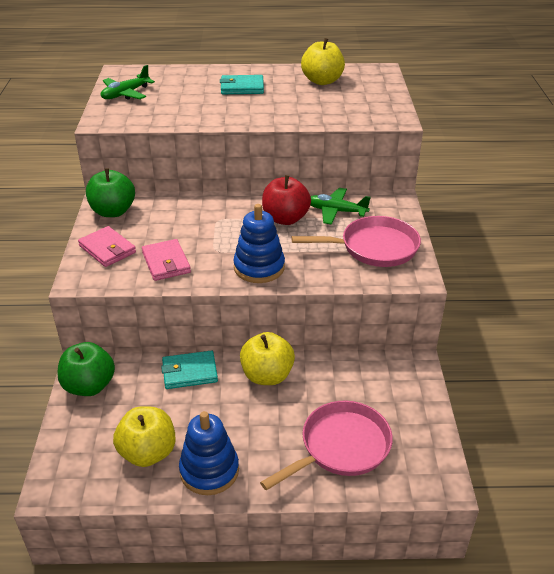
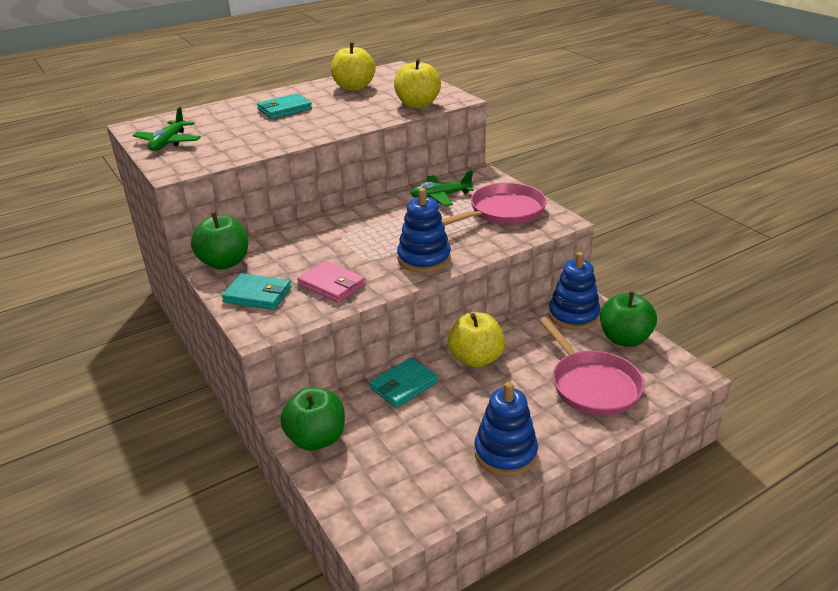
camera: 30 degrees left, 5 degrees down
pink wallet [78,226,136,267] -> turquoise wallet [222,273,291,310]
yellow apple [113,406,176,467] -> yellow apple moved to [394,59,441,109]
pink pan [260,401,393,491] -> pink pan turned 135 degrees clockwise [539,317,645,416]
red apple [262,175,311,225] -> none
none -> blue stacking toy [548,252,600,330]
none -> green apple [600,292,657,347]

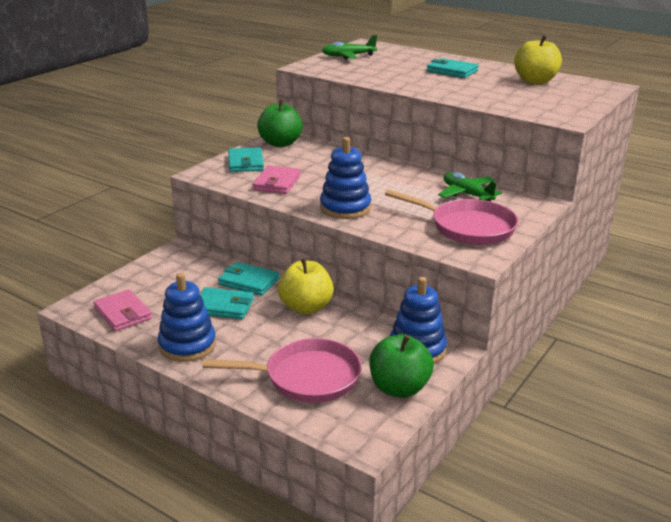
camera: 65 degrees right, 5 degrees down
green apple [280,387,345,451] -> none
yellow apple [394,59,441,109] -> none
pink pan [539,317,645,416] -> pink pan turned 135 degrees counterclockwise [203,338,362,403]
none -> pink wallet [93,289,152,331]
none -> turquoise wallet [200,287,254,319]

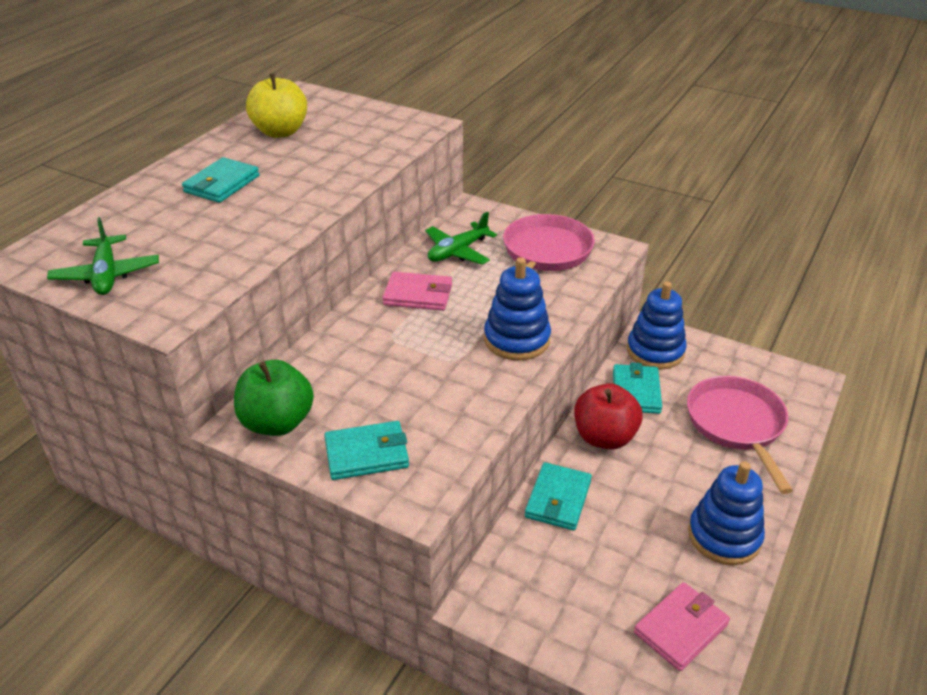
camera: 95 degrees left, 10 degrees up
turquoise wallet [200,287,254,319] -> turquoise wallet moved to [613,362,662,414]
pink wallet [253,165,301,194] -> pink wallet moved to [382,272,452,311]
yellow apple [278,258,334,314] -> red apple [574,383,643,449]
green apple [369,334,434,398] -> none

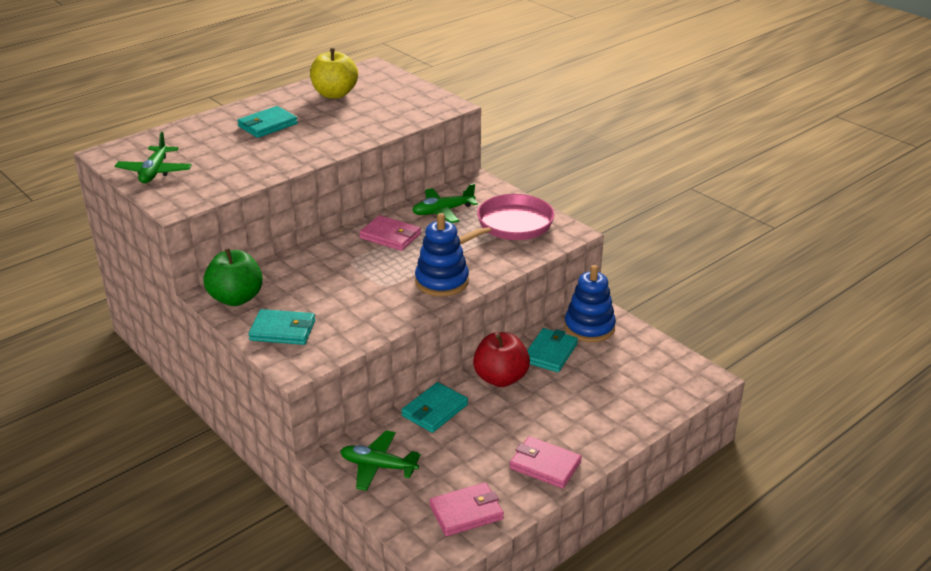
camera: 20 degrees right, 5 degrees down
pink pan [687,376,793,494] -> none
blue stacking toy [688,461,765,565] -> pink wallet [510,436,582,489]
none -> green plane [340,430,421,491]

